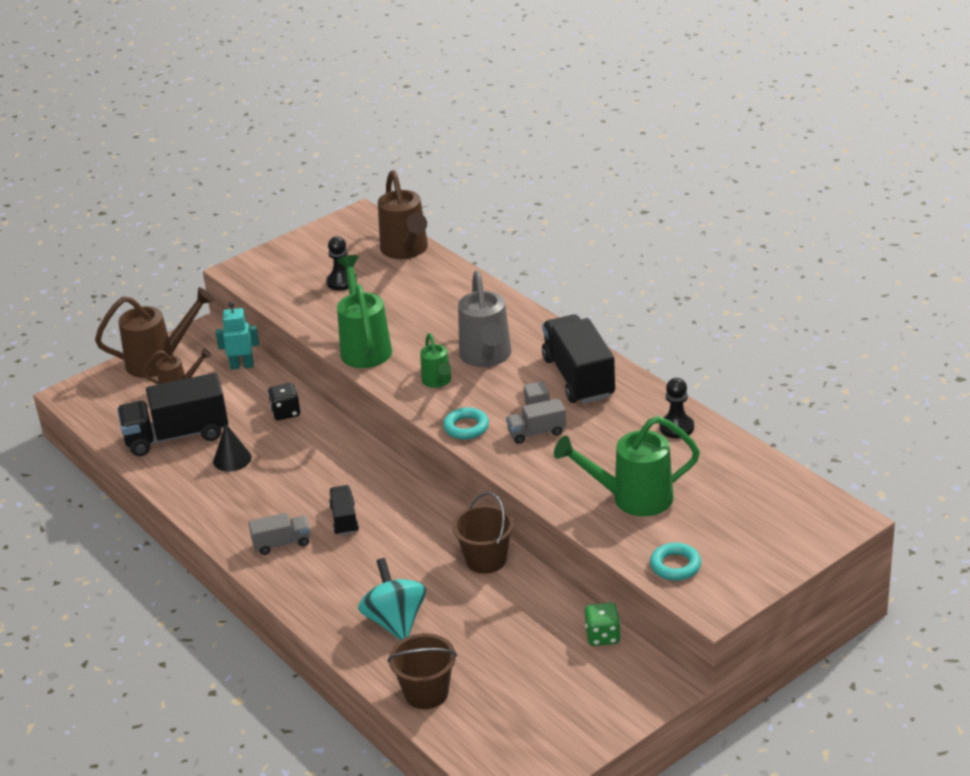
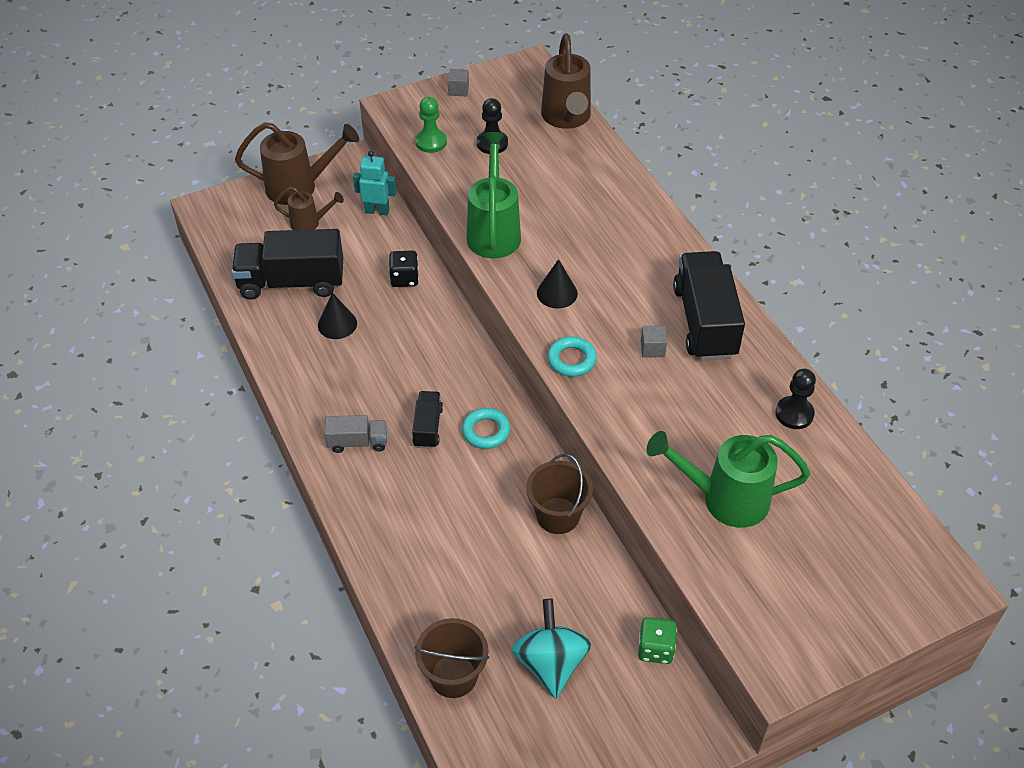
camera: 10 degrees right, 15 degrees up
turquoise spinning top [358,558,426,640] -> turquoise spinning top moved to [512,599,591,698]
green watering can [420,333,451,388] -> black cone [537,259,578,309]
grey watering can [458,270,511,367] -> none
grey truck [506,398,566,444] -> none
turquoise ring [650,543,701,581] -> turquoise ring moved to [462,408,510,449]
none -> green pawn [415,97,447,153]
none -> grey cube [448,69,469,96]

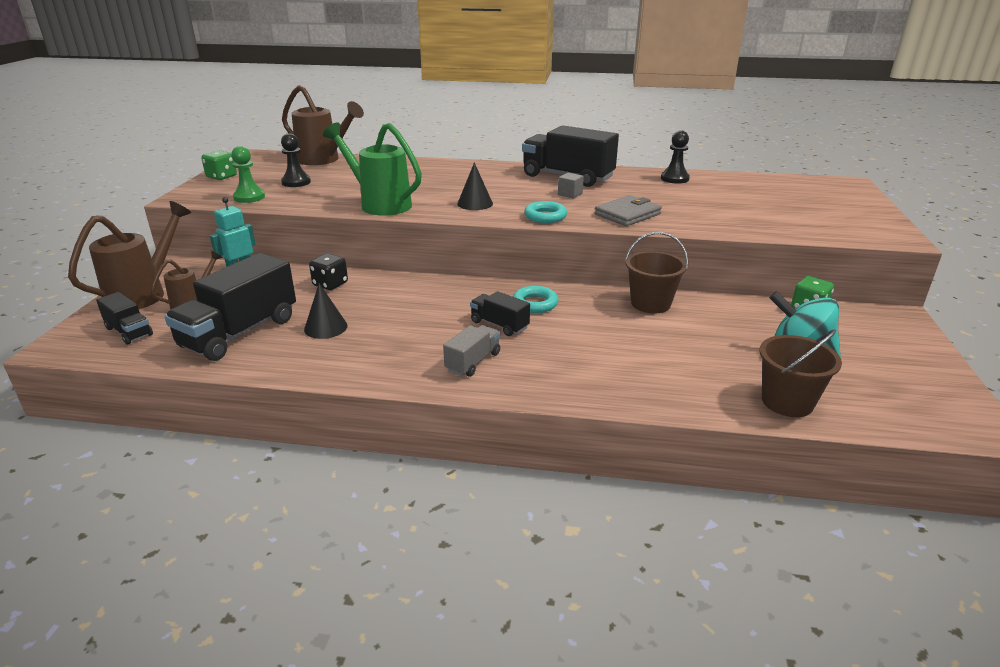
camera: 55 degrees left, 20 degrees down
grey cube [448,69,469,96] -> green dice [201,150,237,180]
green watering can [646,431,810,528] -> none
none -> black truck [96,292,153,344]
none -> grey wallet [594,195,662,226]

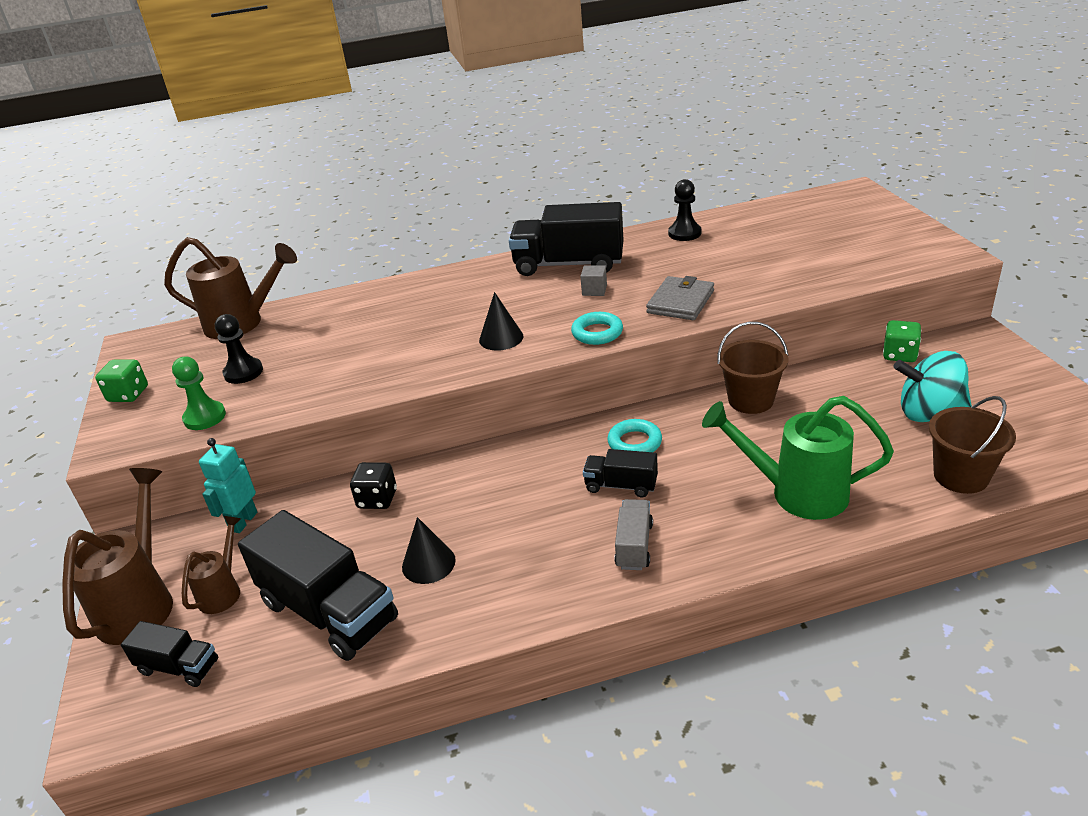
camera: 20 degrees left, 5 degrees up
black truck [164,253,296,361] -> black truck turned 60 degrees counterclockwise [238,510,398,661]
green watering can [323,123,422,216] -> green watering can moved to [702,396,894,520]

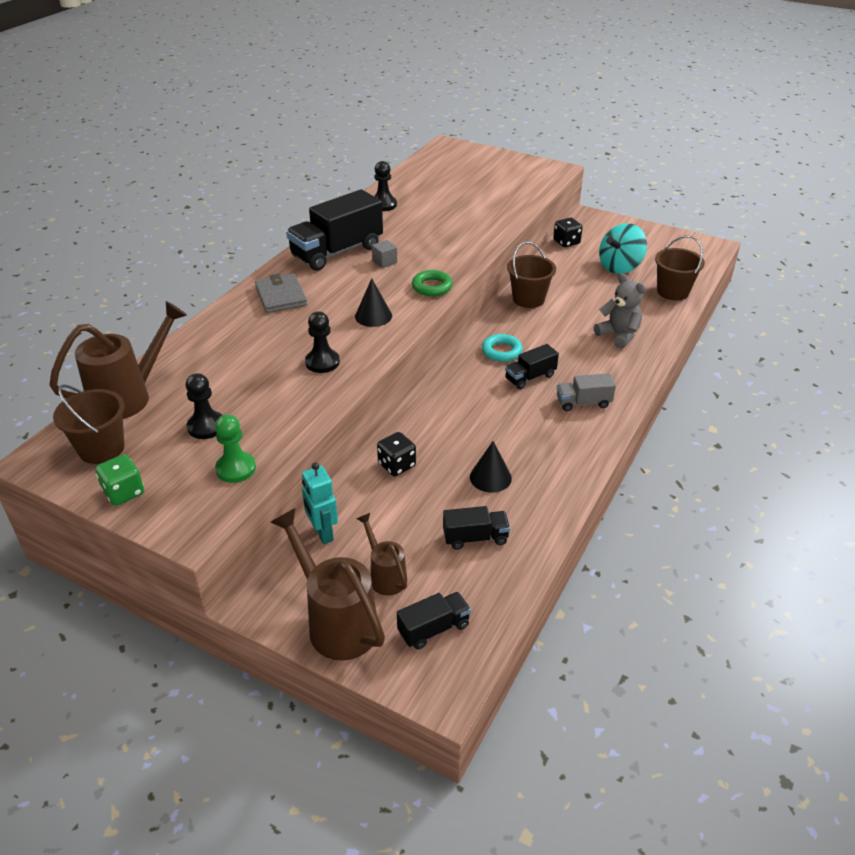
camera: 50 degrees left, 5 degrees up
black truck [238,510,398,661] -> black truck [443,506,510,550], size x0.51
turquoise ring [571,312,623,345] -> green ring [412,270,453,296]
grey truck [615,499,653,570] -> grey truck turned 60 degrees counterclockwise [557,373,616,411]
grey wallet [646,276,714,320] -> grey wallet moved to [255,273,307,313]
green watering can [702,396,894,520] -> grey teddy bear [594,274,646,349]
green dice [883,320,921,362] -> black dice [553,218,583,247]
none -> brown bucket [53,384,125,464]
none -> black pawn [305,311,340,373]

